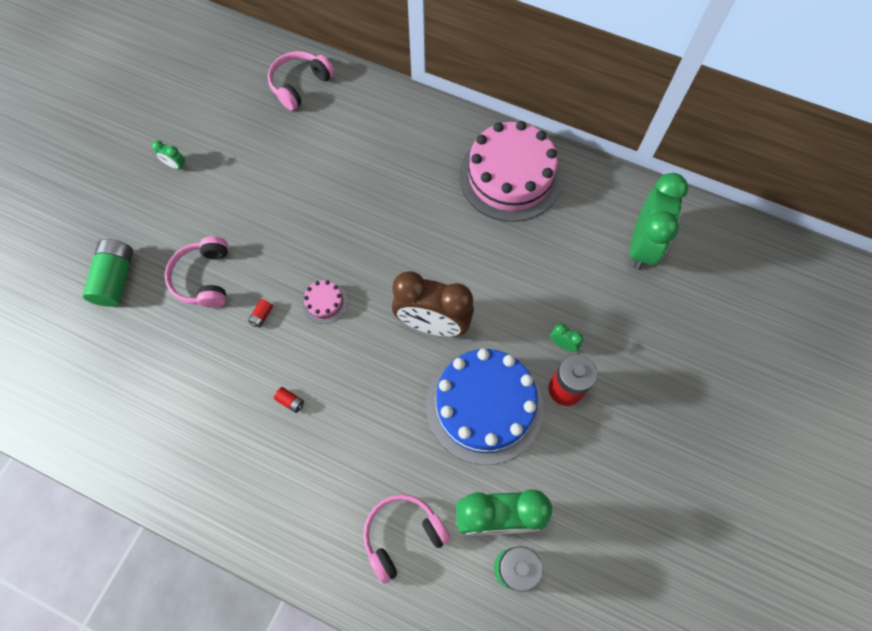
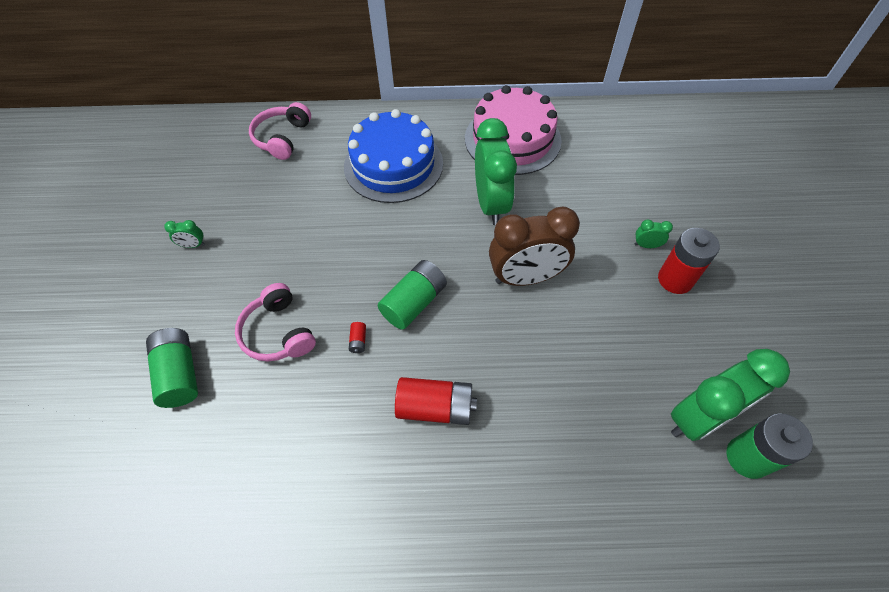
camera: 25 degrees left, 10 degrees down
red battery [274,387,304,413] -> red battery [395,377,477,425], size x2.40
pink cake [302,280,348,324] -> green battery [378,260,447,330]
pink headphones [363,494,451,584] -> none
blue cake [426,349,543,465] -> blue cake moved to [344,109,443,203]
green clock [630,173,688,270] -> green clock moved to [475,118,517,225]

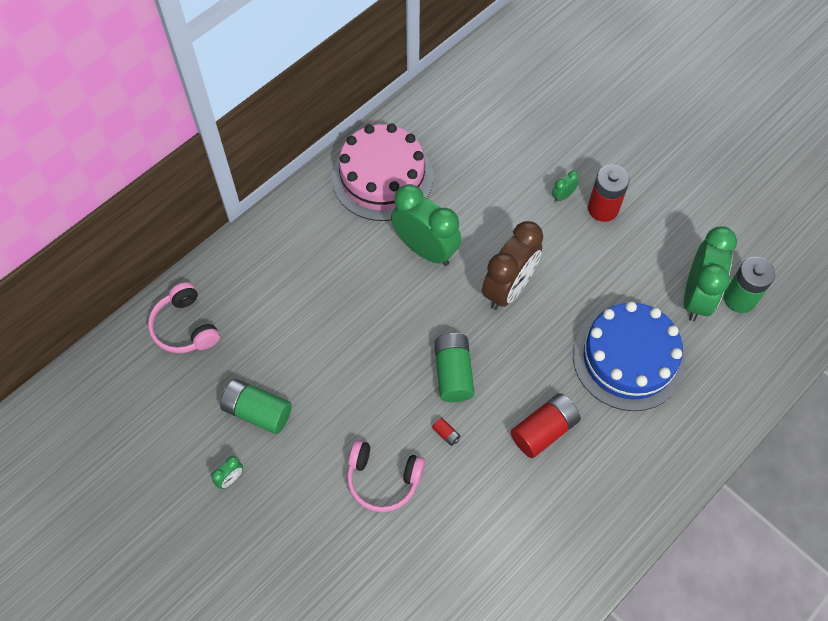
camera: 45 degrees left, 5 degrees up
green battery [146,328,198,408] -> green battery moved to [220,379,292,434]
blue cake [344,109,443,203] -> blue cake moved to [573,301,685,411]

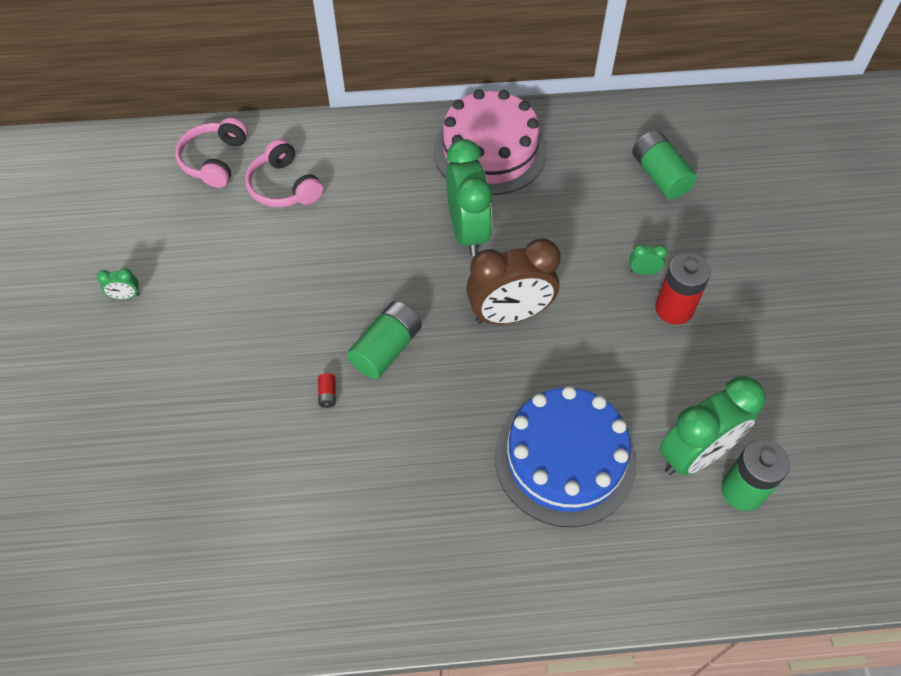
camera: 40 degrees right, 5 degrees down
green battery [220,379,292,434] -> green battery moved to [632,130,697,199]
pink headphones [347,440,425,512] -> pink headphones moved to [245,139,323,207]
red battery [511,393,581,458] -> none

